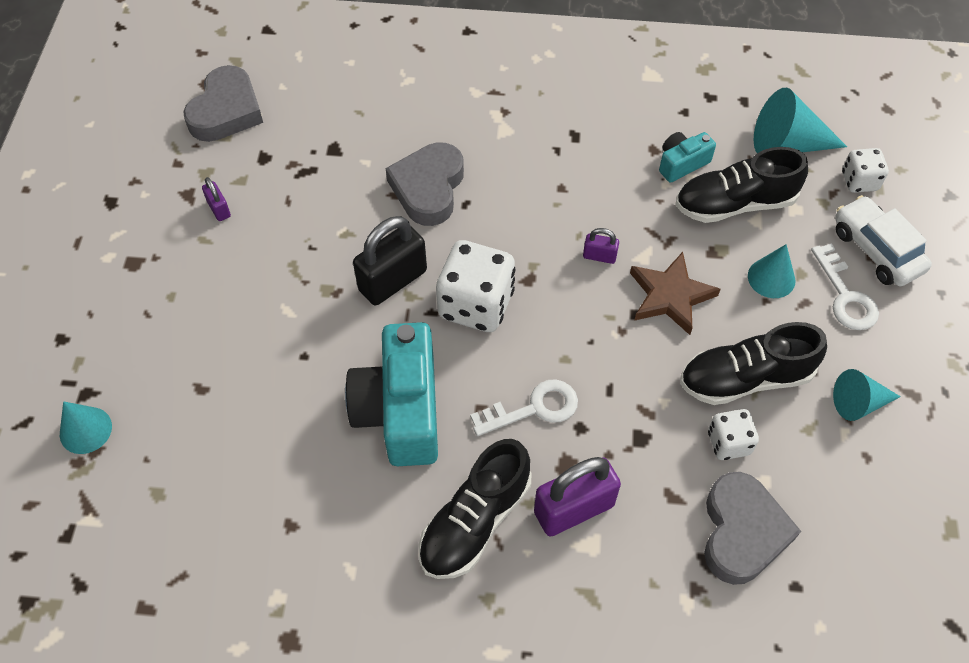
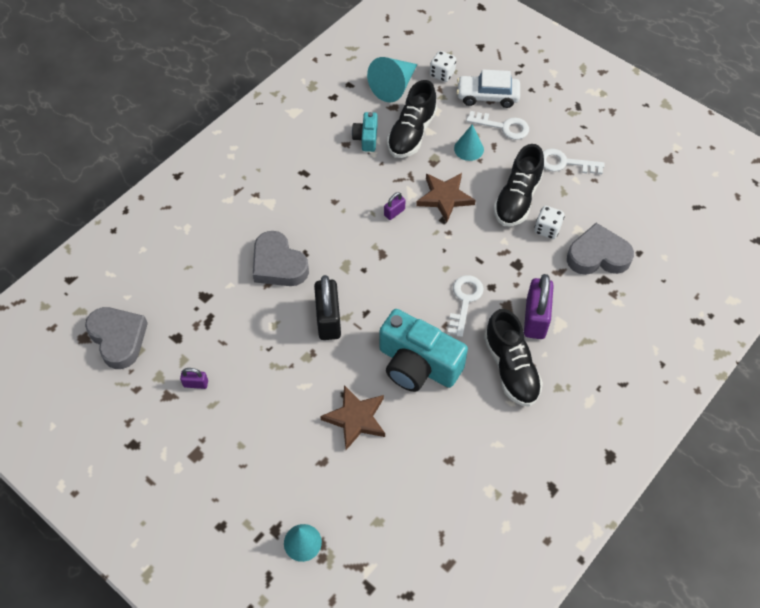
camera: 55 degrees left, 0 degrees up
white dice [436,240,516,332] -> none
grey heart [704,472,801,585] -> grey heart turned 45 degrees counterclockwise [567,223,634,275]
turquoise cone [833,369,901,421] -> white key [543,149,604,174]
none -> brown star [320,385,385,450]

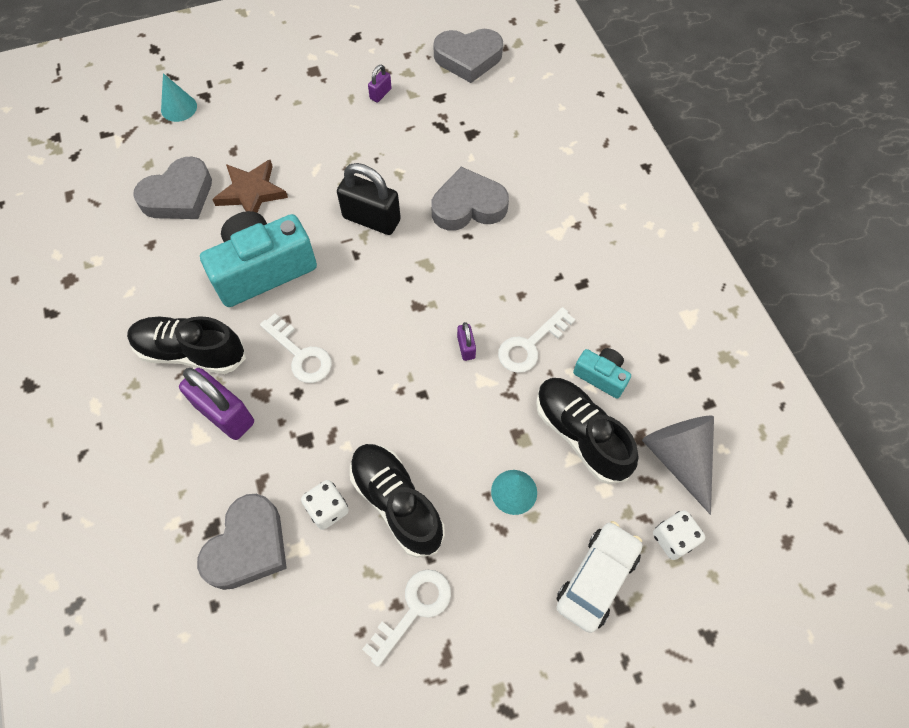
camera: 120 degrees right, 5 degrees up
turquoise cone [367,57,417,102] -> grey cone [642,416,714,515]
brown star [416,173,476,222] -> none
white key [466,111,529,140] -> white key moved to [498,307,575,373]
none -> grey heart [133,156,212,219]

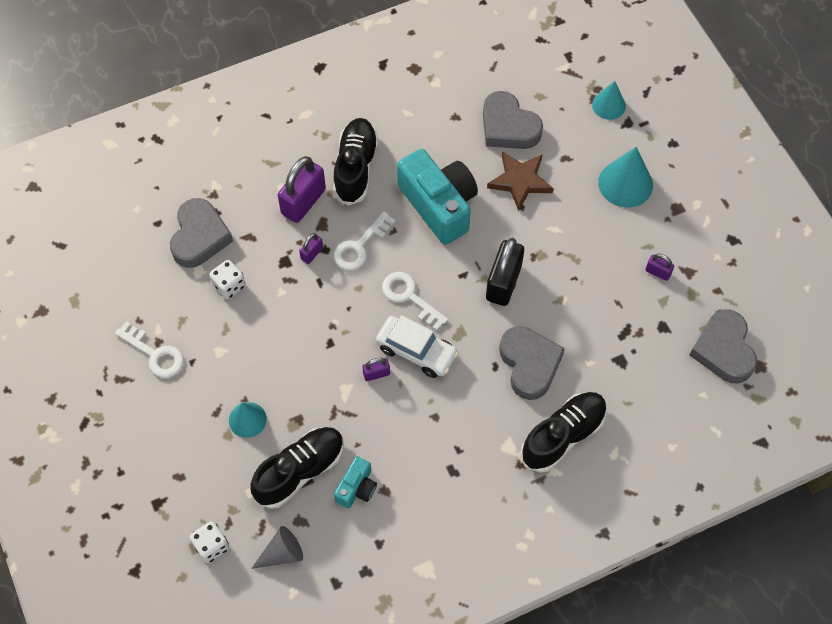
camera: 85 degrees right, 0 degrees up
grey heart [197,494,287,590] -> grey heart turned 105 degrees counterclockwise [170,198,233,268]
black shoe [350,444,445,558] -> black shoe moved to [520,392,607,473]
white key [498,307,575,373] -> white key moved to [382,272,448,331]
white car [557,521,642,633] -> white car moved to [376,315,459,378]
grey cone [642,416,714,515] -> grey cone [251,526,303,569], size x0.63
none -> purple padlock [299,233,323,264]
none -> turquoise cone [598,147,653,208]

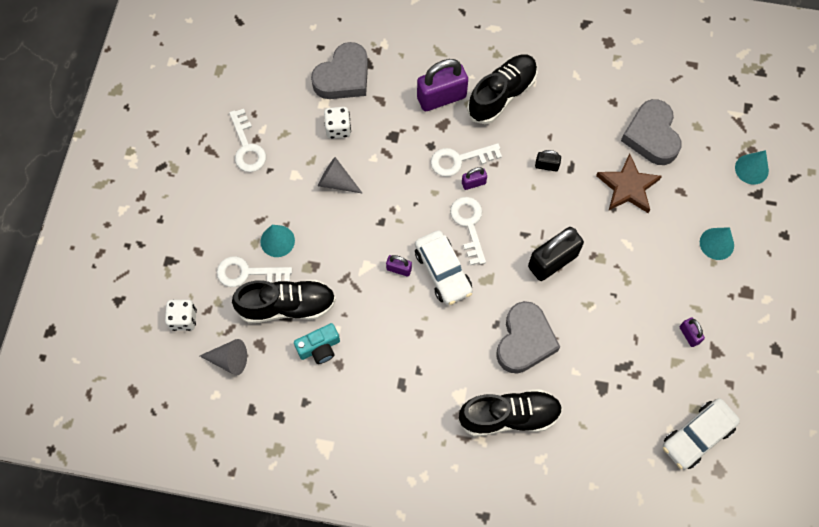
camera: 35 degrees right, 5 degrees up
purple padlock [299,233,323,264] -> purple padlock moved to [462,167,487,190]
turquoise camera [397,149,478,245] -> black padlock [535,150,561,171]
turquoise cone [598,147,653,208] -> turquoise cone [700,227,734,260], size x0.63
grey heart [690,309,757,384] -> white car [663,399,740,470]
none -> white key [217,256,292,287]
none -> grey cone [318,157,363,194]

